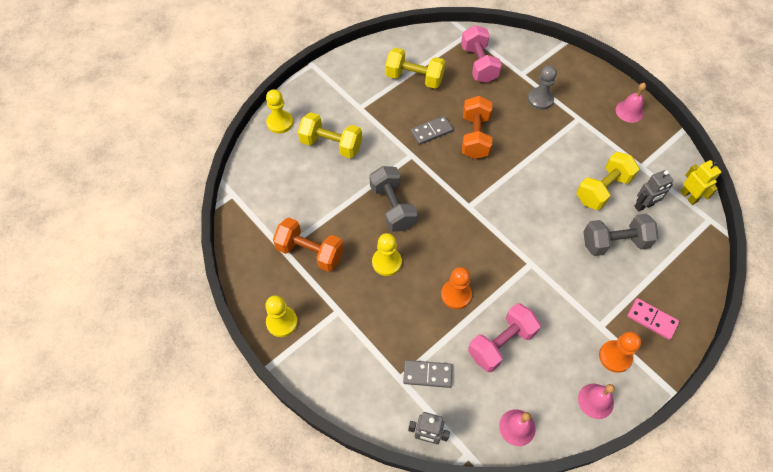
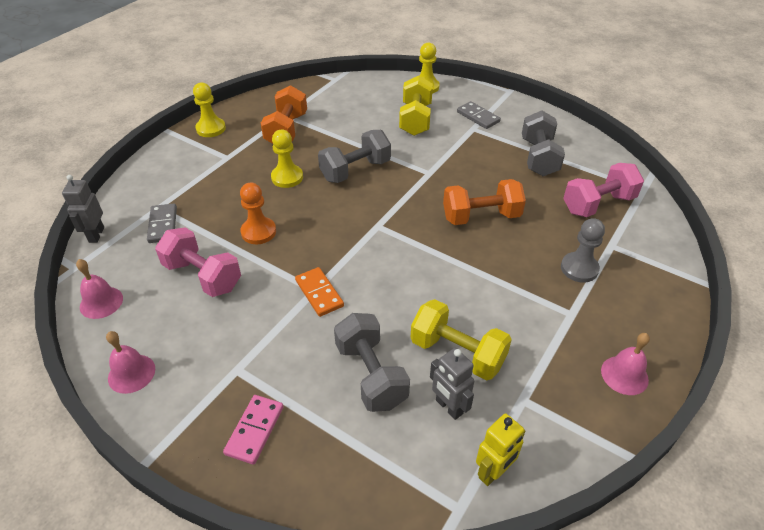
camera: 75 degrees right, 15 degrees down
yellow dumbbell [385,48,445,89] -> grey dumbbell [522,110,565,176]
grey domino [411,116,453,145] -> grey domino moved to [457,101,501,129]
orange pawn [599,332,641,373] -> none
none -> orange domino [295,267,344,317]

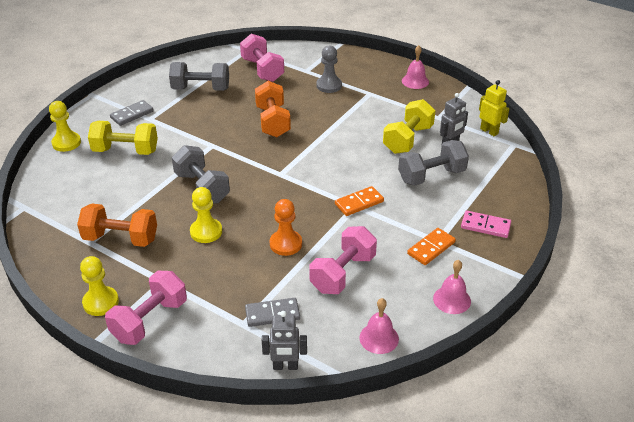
camera: 90 degrees left, 5 degrees down
none -> pink dumbbell [105,271,187,345]
none -> orange domino [407,228,456,265]

